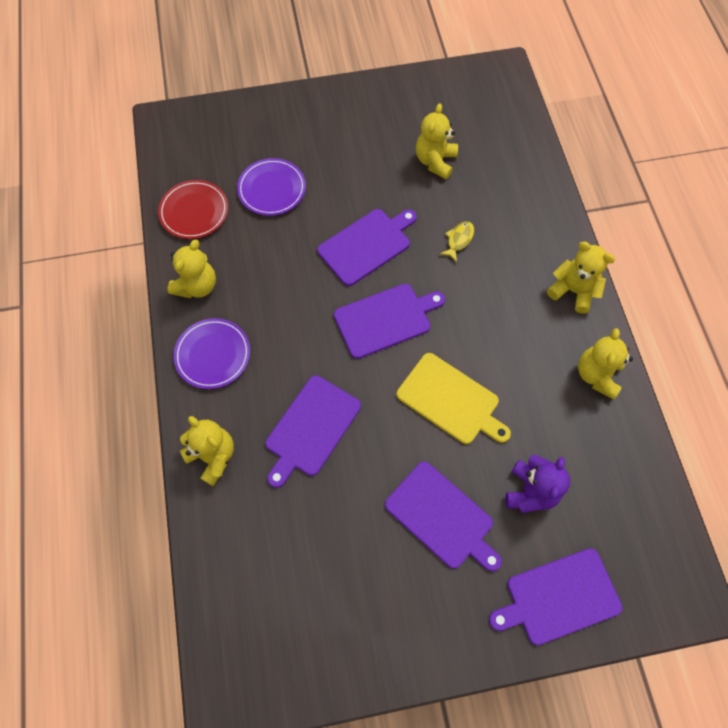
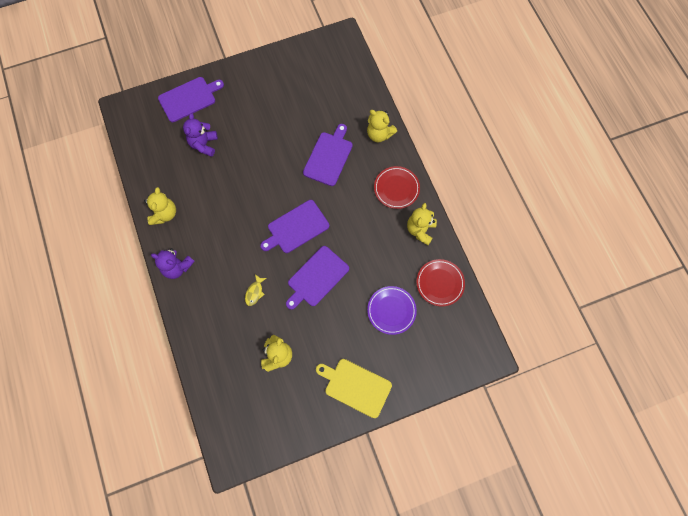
camera: 170 degrees right, 5 degrees up
purple plate [174,318,250,389] -> red plate [374,166,420,209]
purple cutting board [385,461,502,572] -> none
yellow cutting board [397,353,511,444] -> yellow cutting board moved to [316,359,392,418]
yellow teddy bear [547,242,615,314] -> purple teddy bear [151,248,195,279]

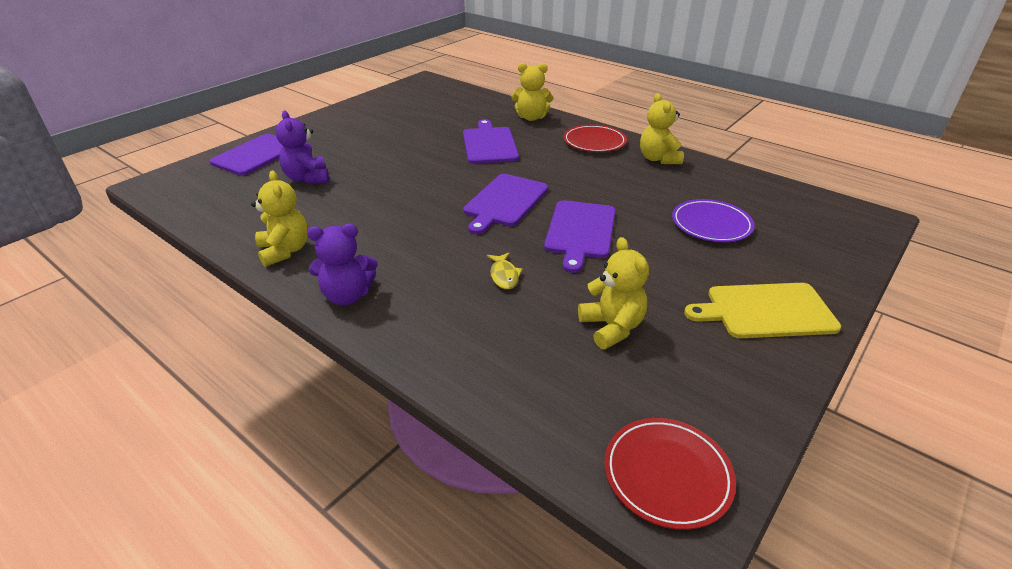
camera: 30 degrees left, 35 degrees down
red plate [416,259,465,307] -> red plate moved to [604,418,736,530]

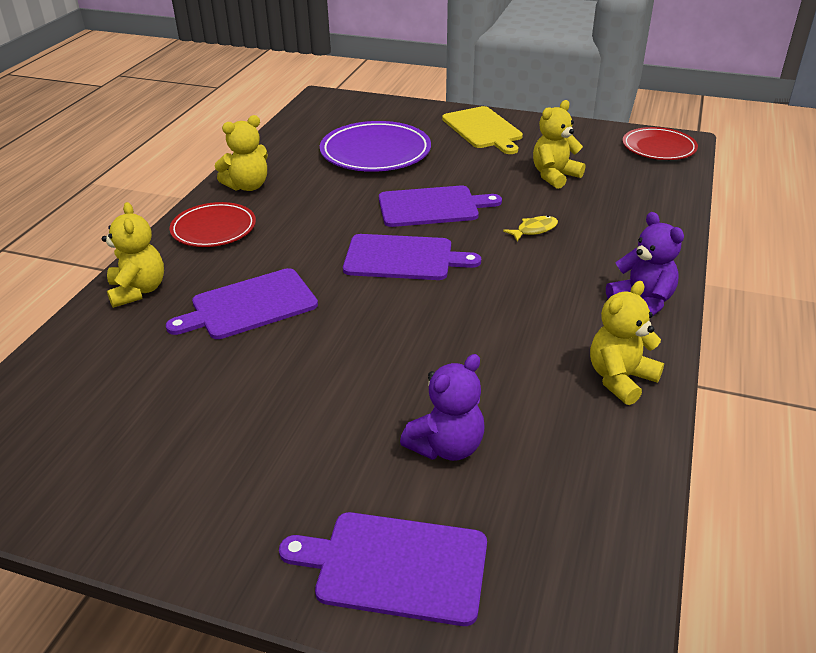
camera: 110 degrees left, 0 degrees up
purple plate [672,199,755,242] -> purple plate [320,121,431,172], size x1.52

